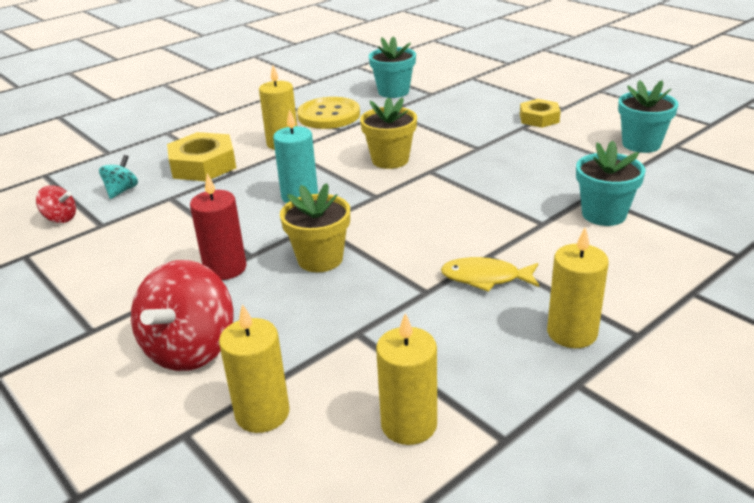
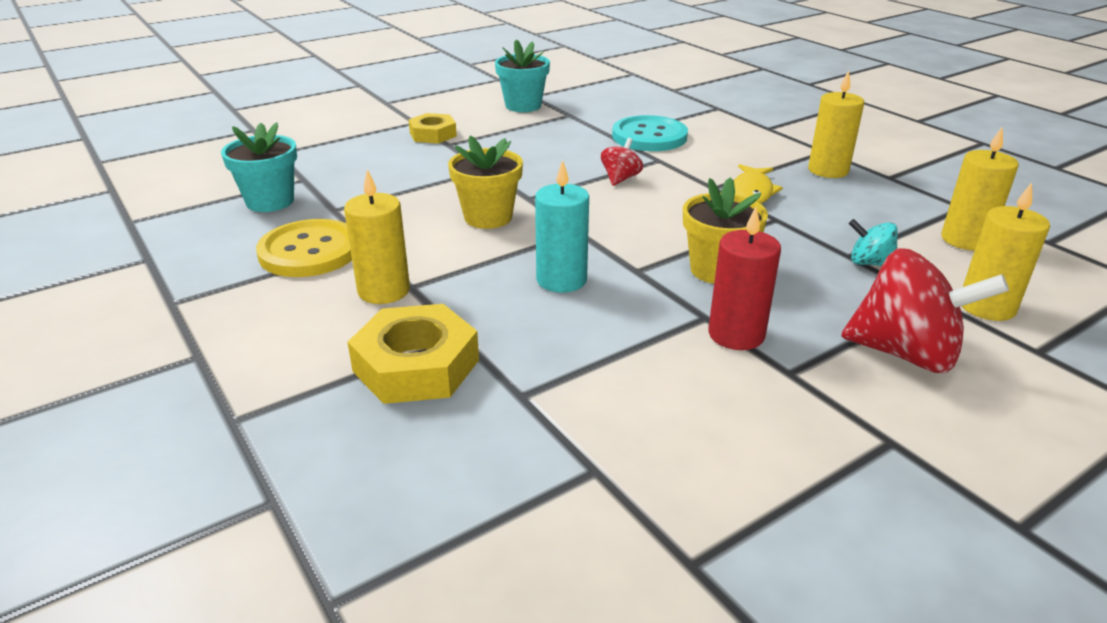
camera: 85 degrees left, 0 degrees up
red spinning top [36,185,76,223] -> red spinning top moved to [601,138,643,186]
turquoise spinning top [99,155,138,199] -> turquoise spinning top moved to [849,219,898,266]
turquoise flower pot [576,140,645,226] -> turquoise button [612,115,688,151]

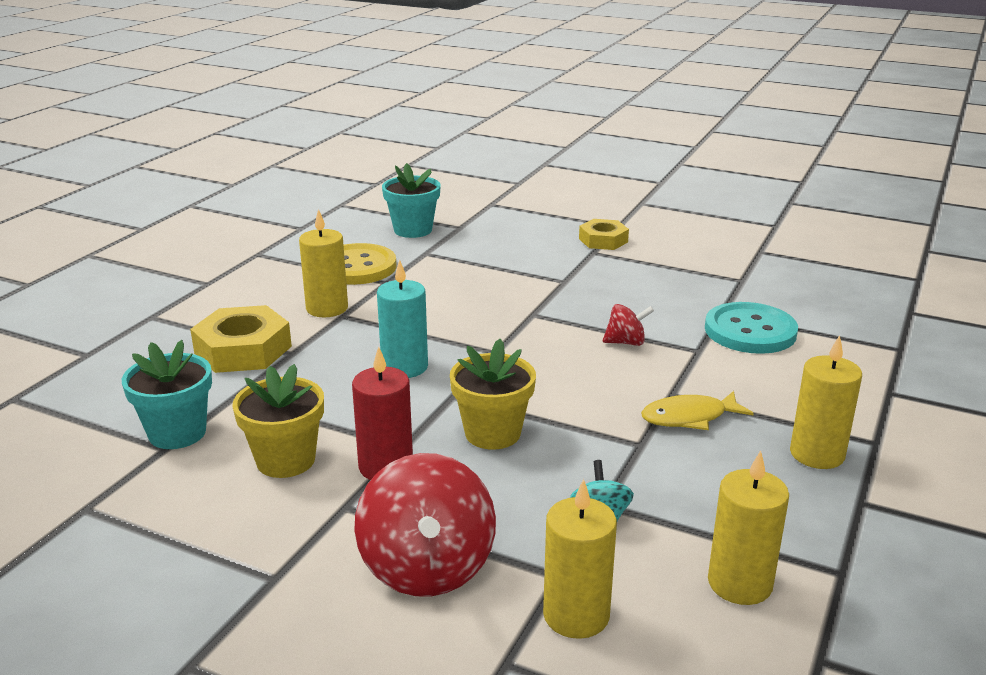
camera: 60 degrees right, 5 degrees down
yellow flower pot [448,136,523,229] -> yellow flower pot moved to [232,364,324,478]
turquoise flower pot [495,39,550,112] -> turquoise flower pot moved to [122,340,212,449]

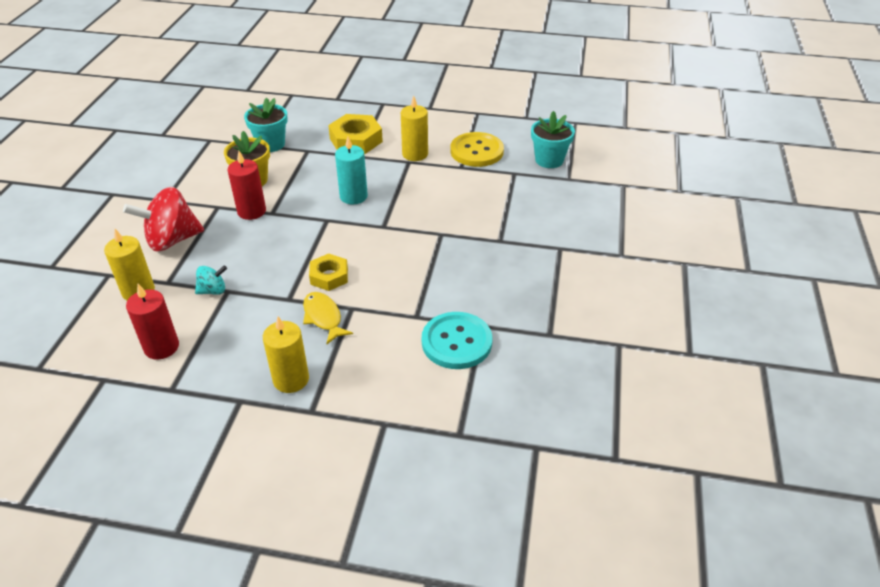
camera: 75 degrees right, 15 degrees up
yellow flower pot [450,339,536,450] -> none
yellow nut [579,219,629,250] -> yellow nut moved to [309,253,348,291]
red spinning top [603,304,654,346] -> none
yellow candle [708,450,789,605] -> red candle [126,284,179,360]

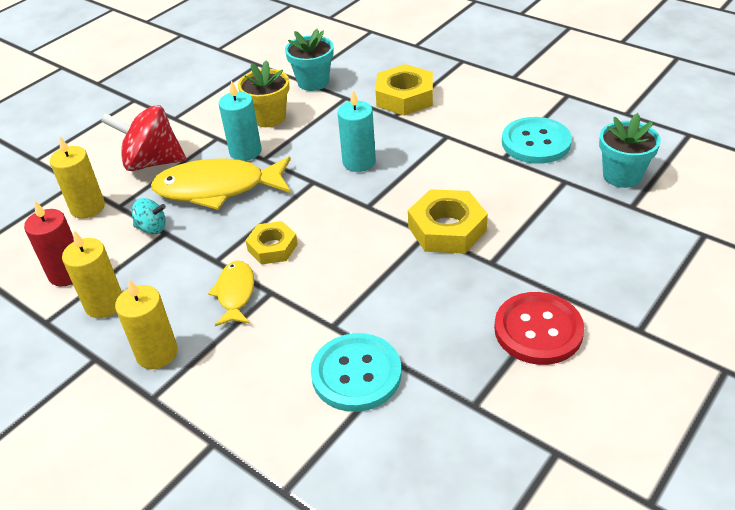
camera: 30 degrees right, 0 degrees up
red candle [227,151,266,220] -> turquoise candle [219,80,262,161]
yellow candle [401,95,428,161] -> yellow candle moved to [62,231,122,318]
yellow button [451,132,504,167] -> turquoise button [502,117,572,164]
none -> yellow fish [151,157,291,210]
none -> yellow nut [408,189,488,254]
none -> red button [494,292,584,365]

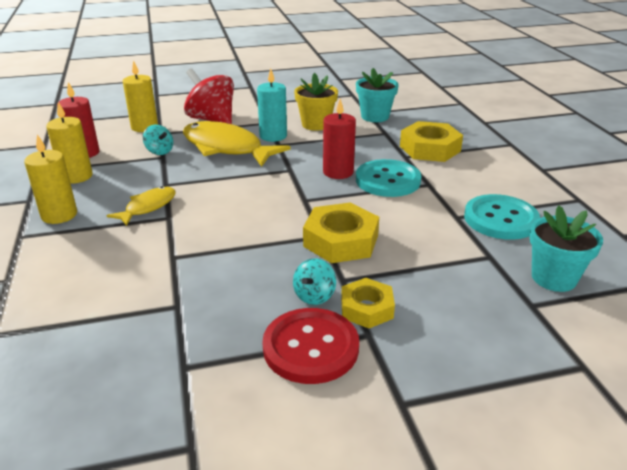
camera: 35 degrees right, 10 degrees down
yellow nut [245,221,298,264] -> yellow nut moved to [341,278,395,328]
turquoise button [311,333,402,412] -> turquoise button moved to [356,159,421,197]
turquoise candle [338,90,376,172] -> red candle [323,99,356,179]
none -> turquoise spinning top [293,258,336,305]

